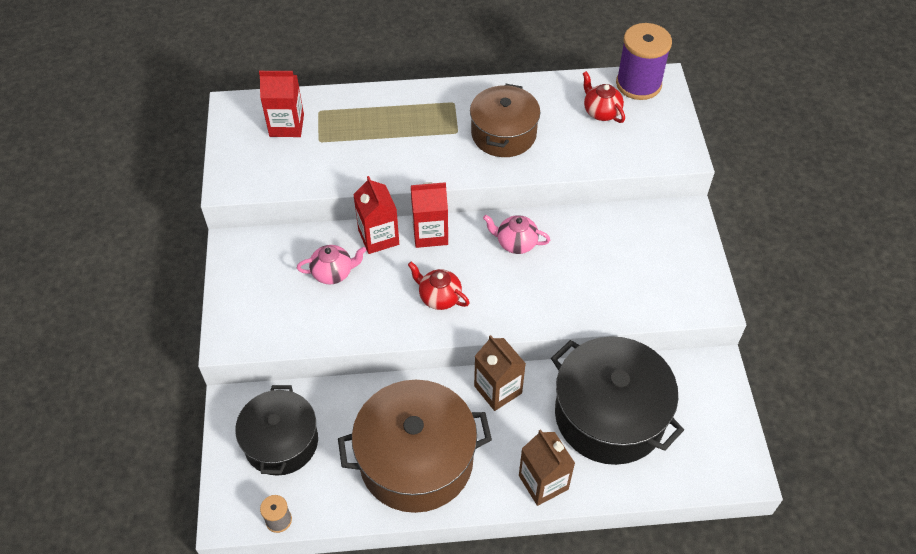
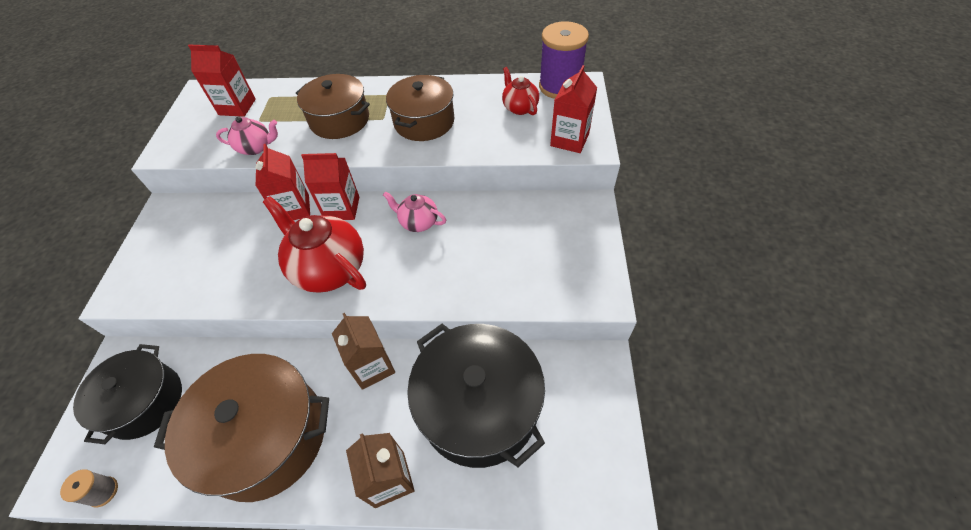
camera: 10 degrees right, 0 degrees up
pink teapot [297,245,366,284] -> pink teapot moved to [216,117,278,155]
red teapot [408,262,470,310] -> red teapot [263,196,366,293], size x1.86
none -> brown pot [296,74,370,139]
none -> red carton [550,65,597,153]

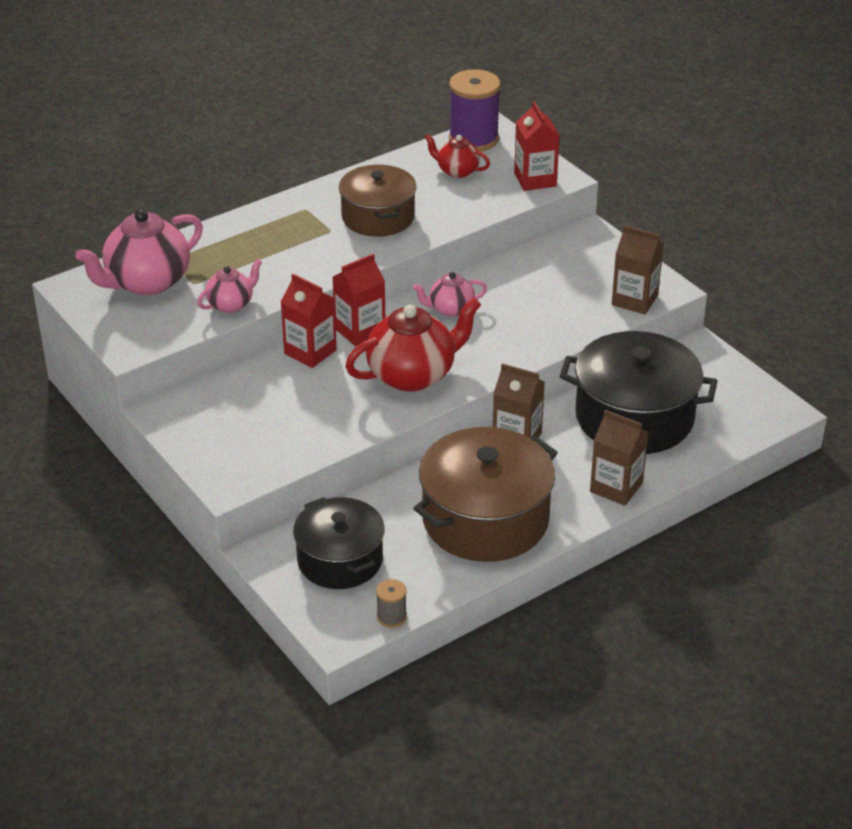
camera: 40 degrees left, 15 degrees down
red carton [188,45,256,117] -> pink teapot [75,209,203,295]
red teapot [263,196,366,293] -> red teapot turned 150 degrees clockwise [345,298,481,392]
brown pot [296,74,370,139] -> none
none -> brown carton [612,225,664,314]

